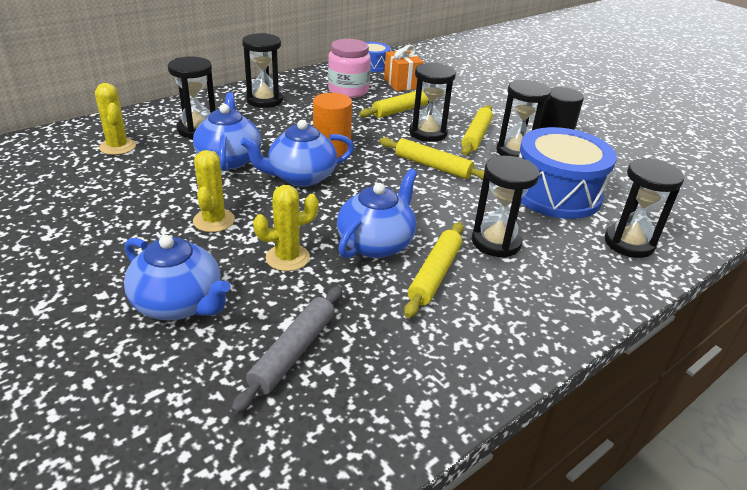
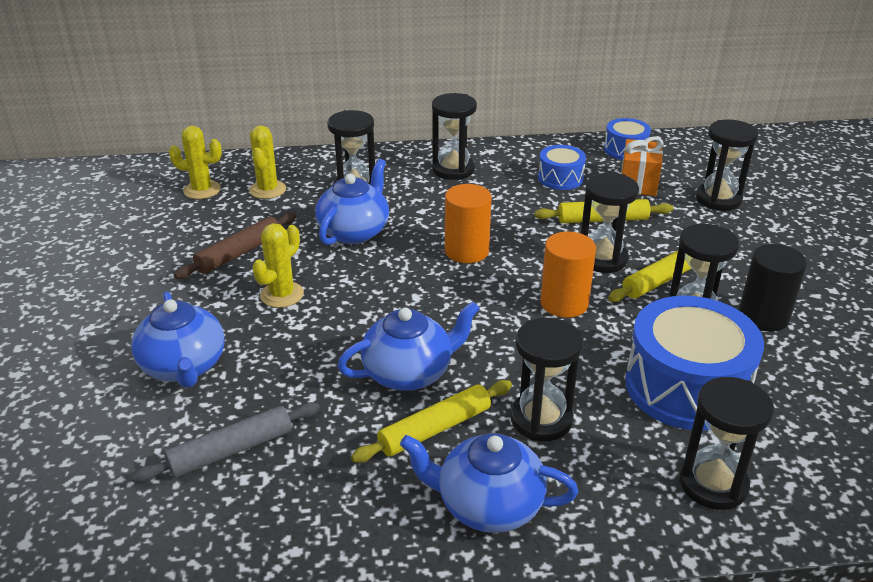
camera: 35 degrees right, 0 degrees up
blue teapot [241,120,354,187] -> blue teapot moved to [400,433,578,533]
yellow cactus [253,185,319,271] -> yellow cactus moved to [169,126,222,199]
pink jar [328,39,371,98] -> blue drum [538,145,586,190]
yellow rolling pin [379,137,484,180] -> orange cylinder [540,232,596,318]
none -> brown rolling pin [174,213,296,279]
none -> black hourglass [696,119,758,211]

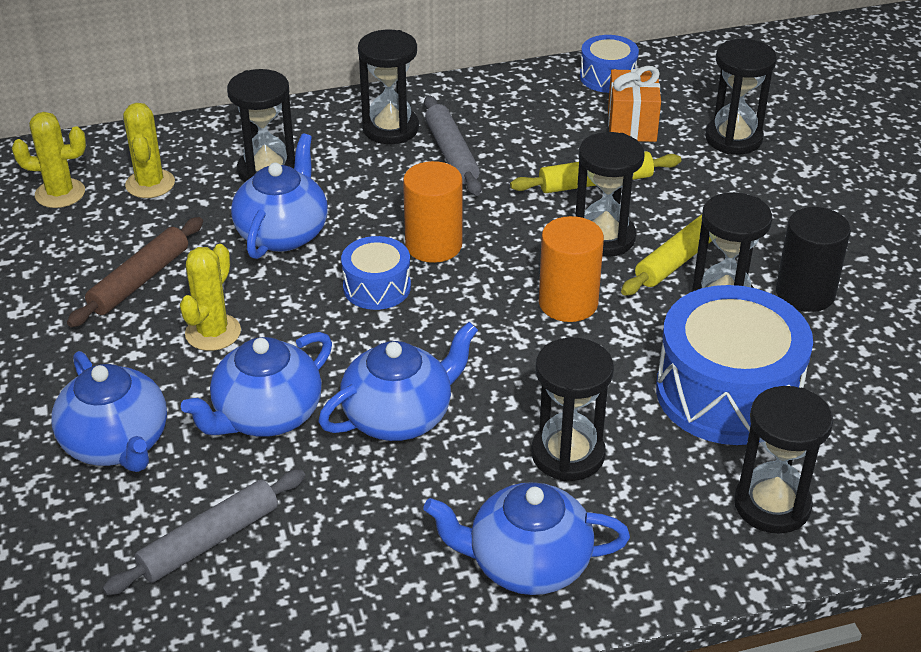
camera: 10 degrees left, 5 degrees up
yellow rolling pin [351,380,512,463] -> none
blue drum [538,145,586,190] -> blue drum moved to [341,236,411,310]
none -> blue teapot [181,332,332,437]
none -> grey rolling pin [424,95,482,196]

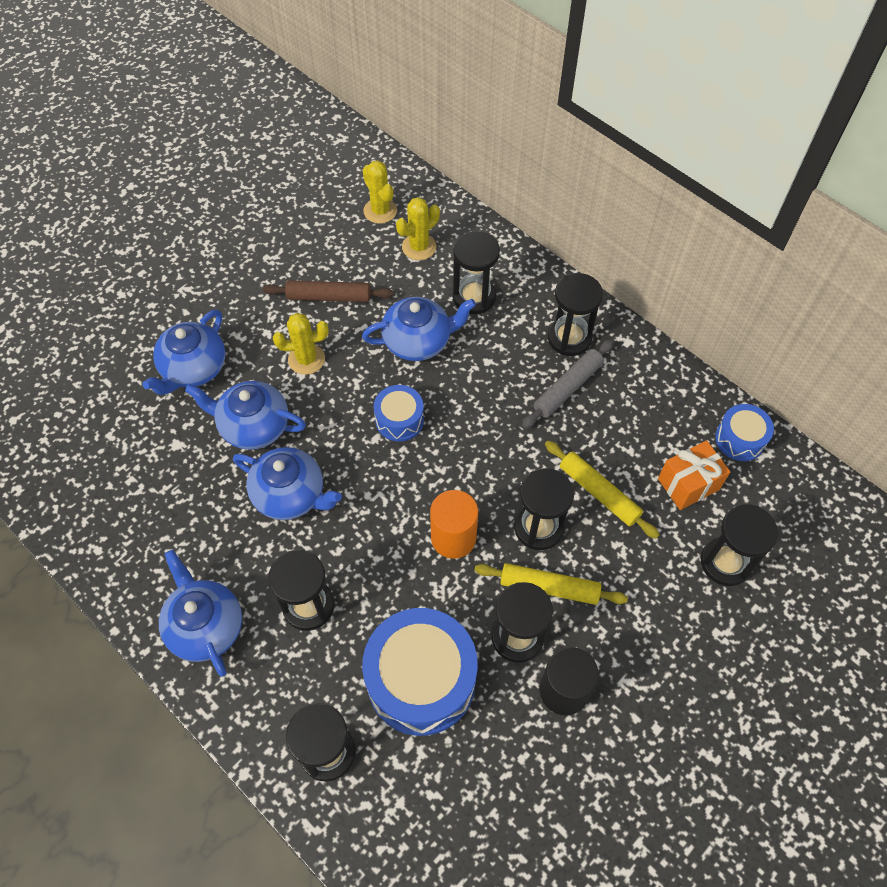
camera: 60 degrees right, 20 degrees up
grey rolling pin [102,469,305,595] -> none
orange cylinder [403,161,462,263] -> none

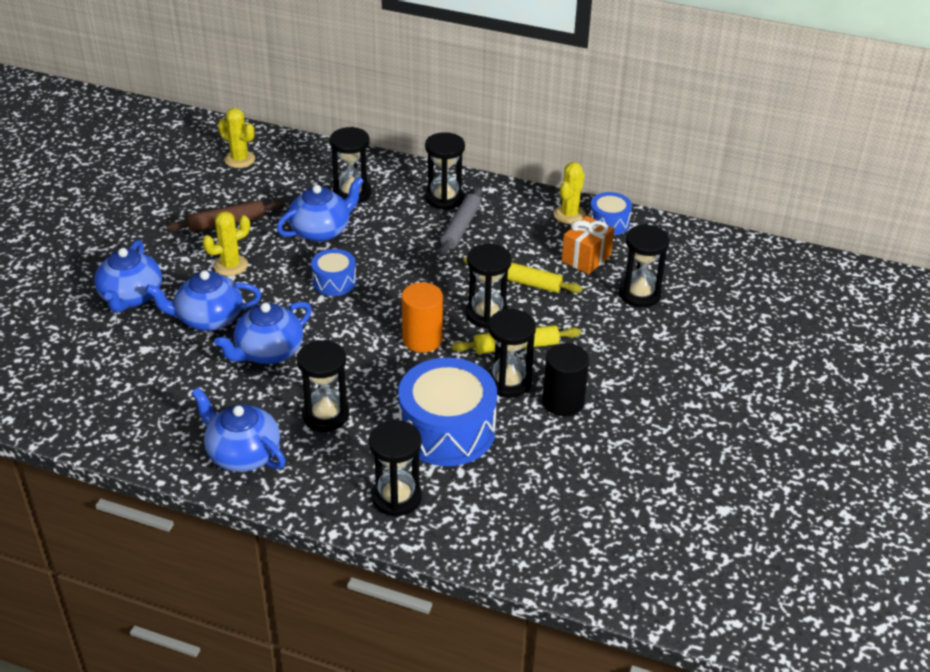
camera: 25 degrees left, 20 degrees down
blue teapot [233,447,342,520] -> blue teapot turned 135 degrees clockwise [214,302,312,364]
yellow cactus [396,197,440,260] -> yellow cactus moved to [554,162,586,224]

